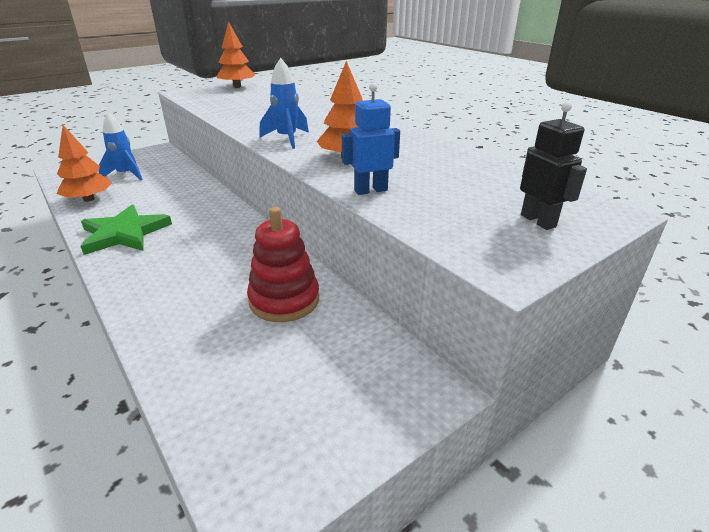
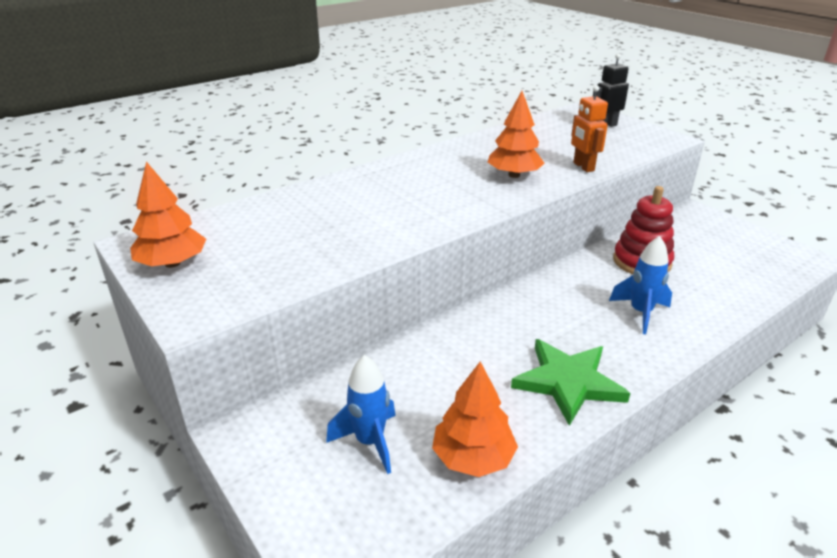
camera: 90 degrees left, 0 degrees up
blue rocket [260,58,309,149] -> blue rocket moved to [609,236,672,334]
blue robot [342,83,400,195] -> orange robot [571,85,608,172]

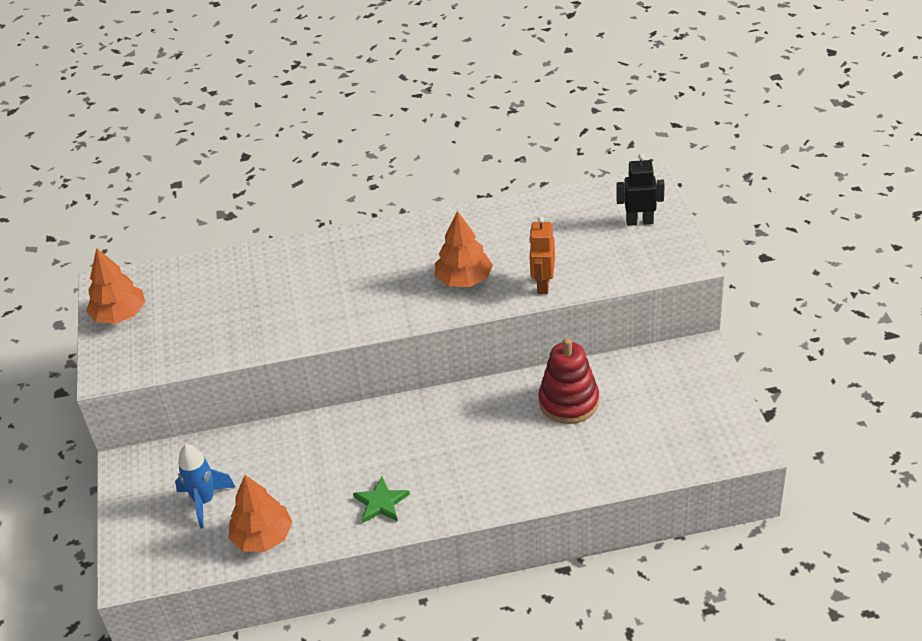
camera: 30 degrees right, 10 degrees up
green star [511,339,630,426] -> green star [353,476,410,523], size x0.58
blue rocket [609,236,672,334] -> none

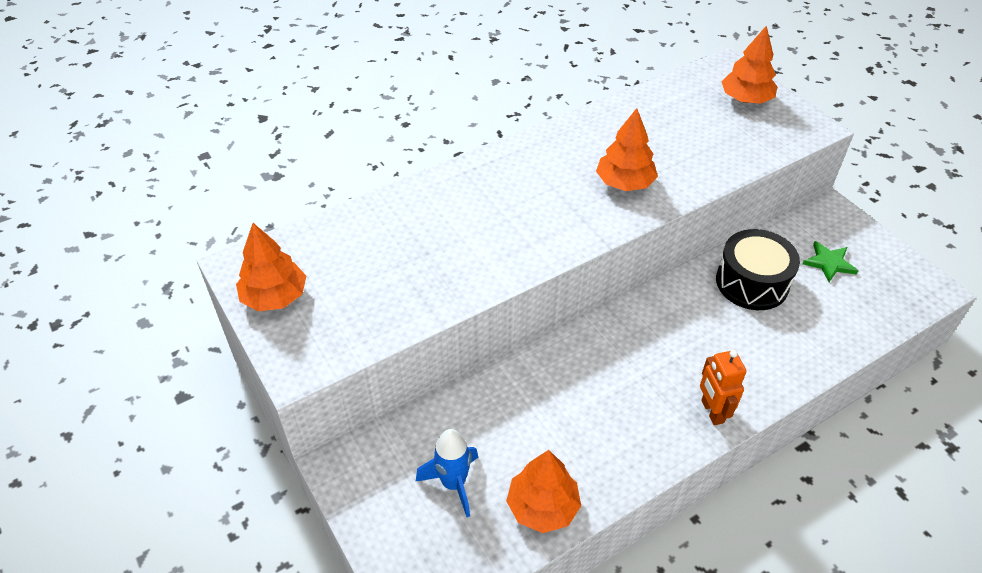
camera: 25 degrees left, 5 degrees up
green star [353,476,410,523] -> green star moved to [803,241,858,282]
orange robot [529,216,555,294] -> orange robot moved to [700,350,746,425]
red stacking toy [538,338,599,424] -> black drum [716,229,800,310]
black robot [616,154,665,226] -> orange tree [721,25,777,104]

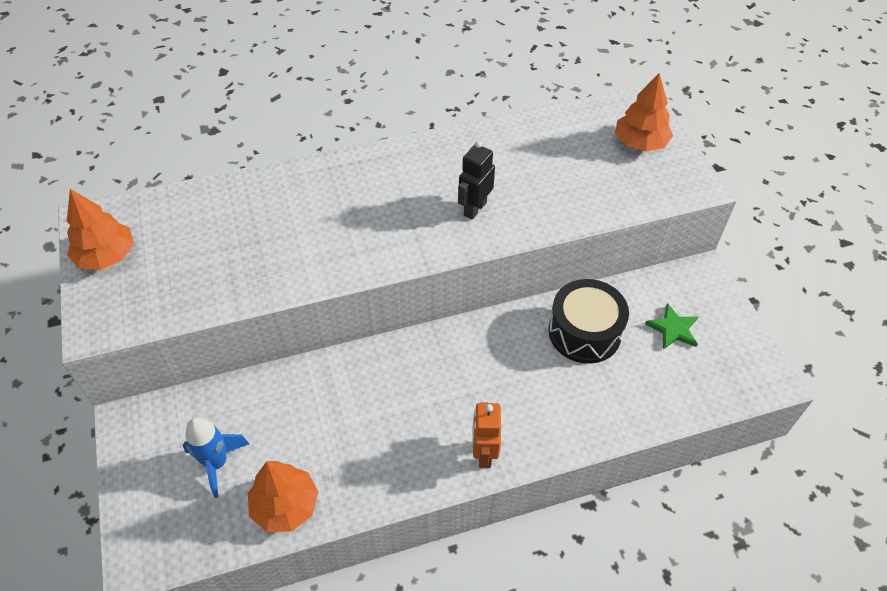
camera: 15 degrees right, 5 degrees up
orange tree [596,108,658,191] -> black robot [458,141,495,220]

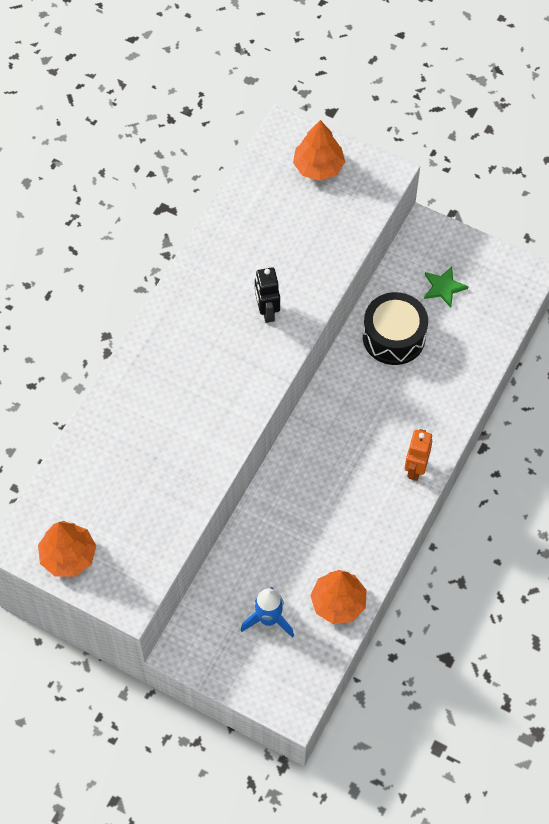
camera: 45 degrees left, 10 degrees up
orange robot [472,403,501,468] -> orange robot turned 60 degrees clockwise [405,429,432,481]

